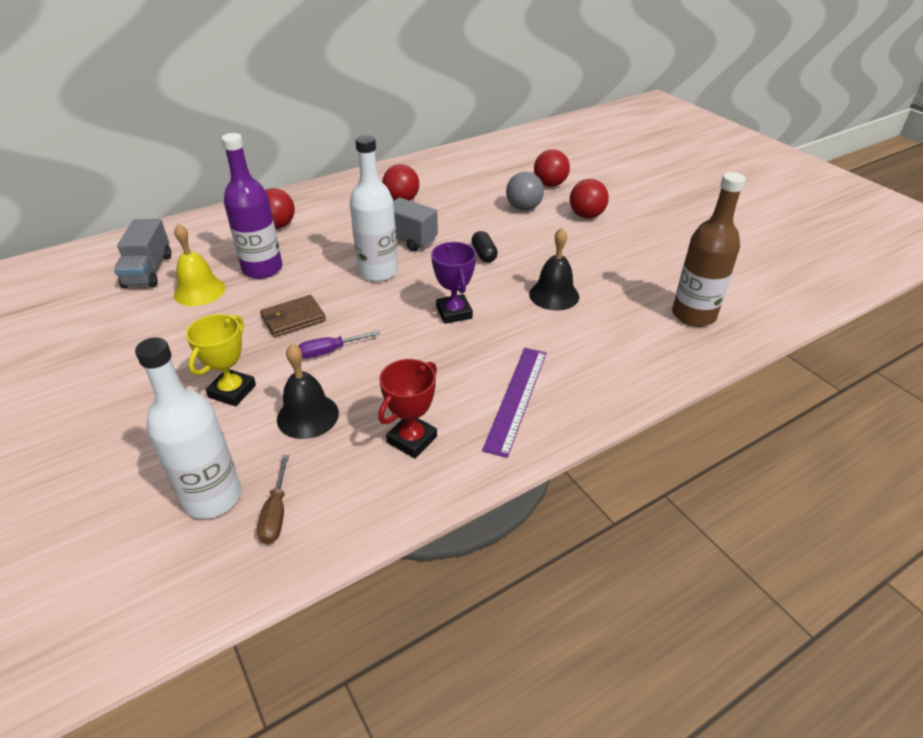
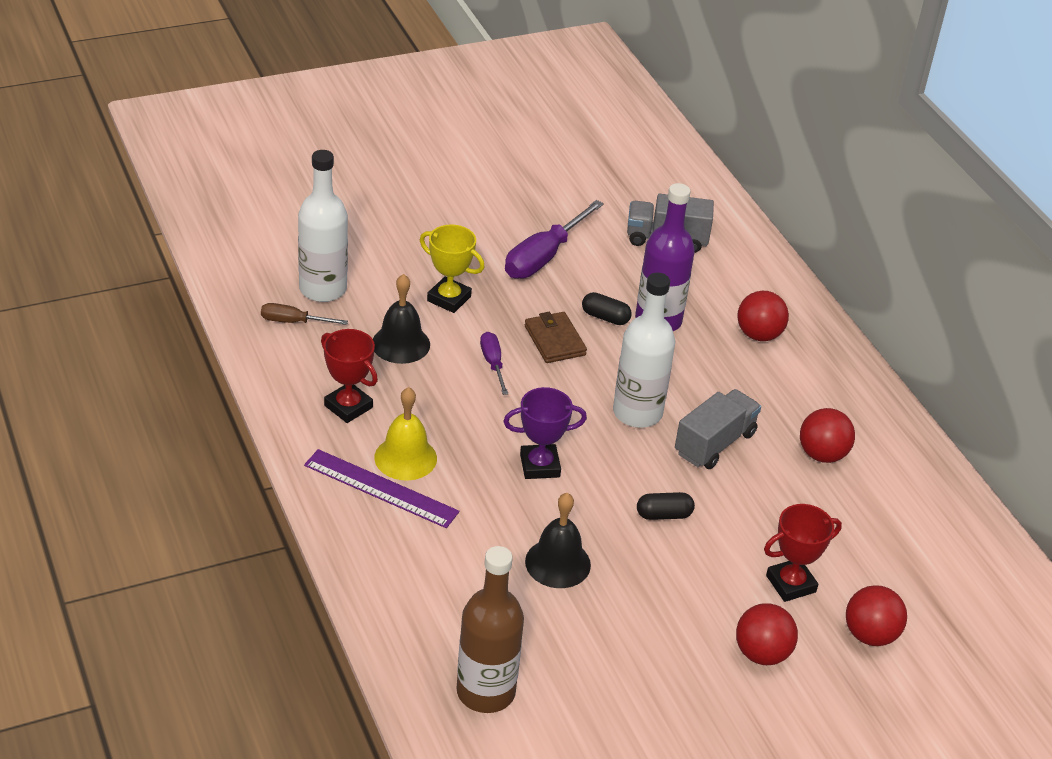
camera: 95 degrees right, 0 degrees up
yellow bell [174,224,225,306] -> yellow bell moved to [374,387,437,480]
grey ball [506,172,544,211] -> red trophy [764,504,842,602]
none -> purple screwdriver [505,200,604,279]
none -> black capsule [582,292,632,325]

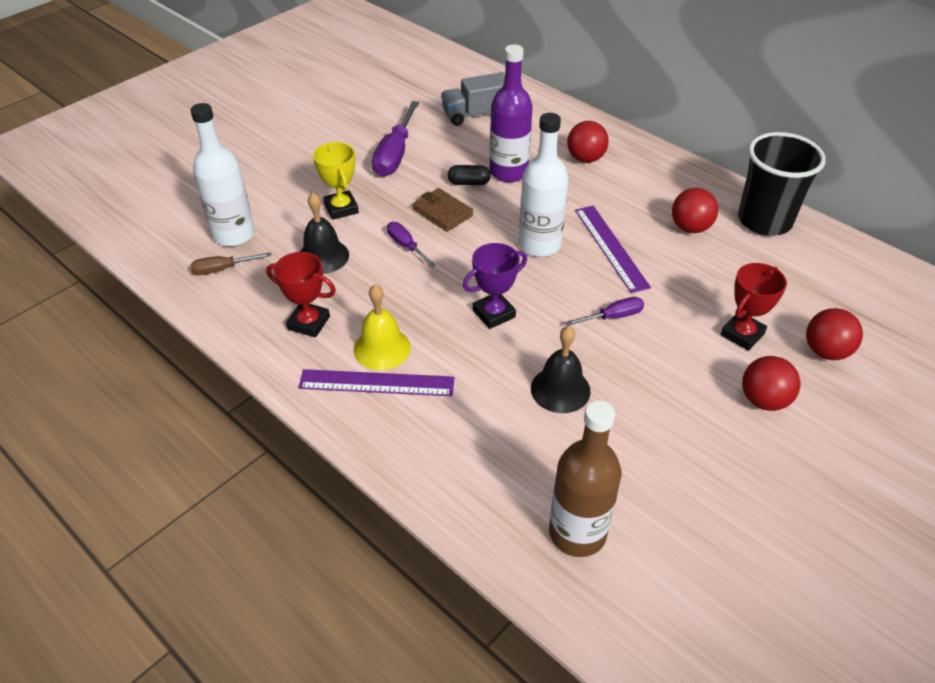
camera: 20 degrees left, 5 degrees up
yellow trophy [420,224,485,313] -> yellow trophy turned 60 degrees clockwise [313,142,359,220]
black capsule [637,492,695,520] -> purple screwdriver [566,297,644,326]
grey truck [675,389,761,469] -> purple ruler [575,206,651,293]
none -> black cup [738,132,826,236]

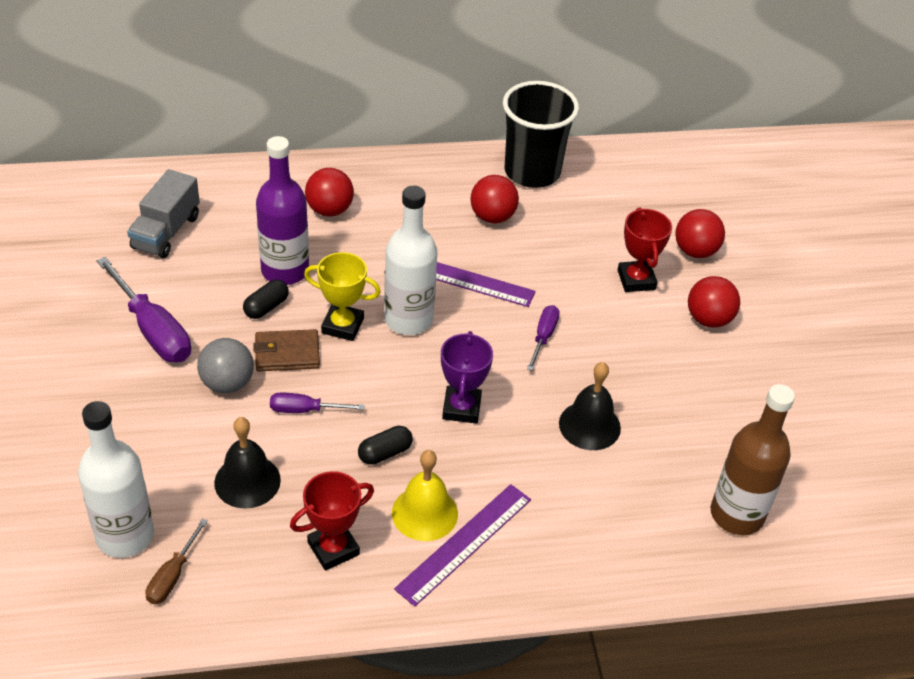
camera: 55 degrees left, 0 degrees up
yellow trophy [313,142,359,220] -> yellow trophy moved to [304,252,381,341]
none -> grey ball [197,338,254,393]
none -> black capsule [358,426,413,465]

